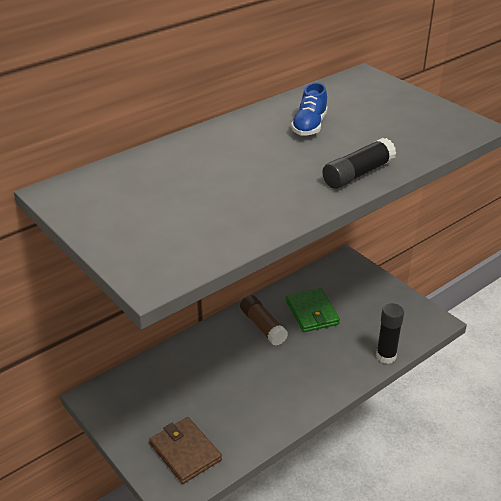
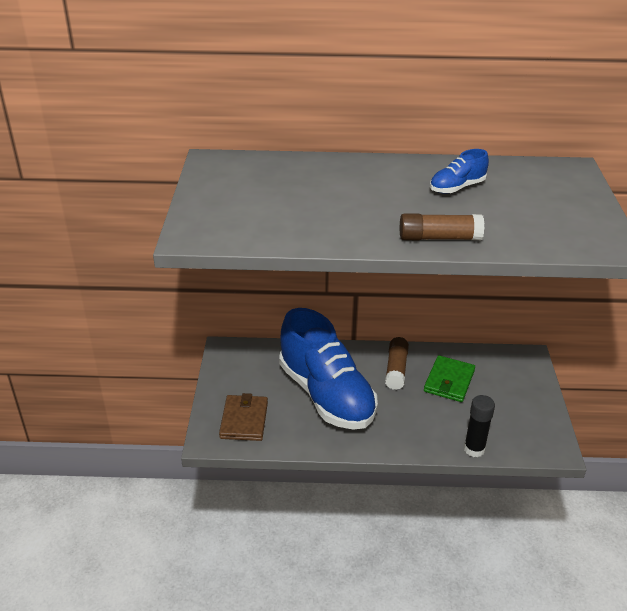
camera: 40 degrees right, 0 degrees up
black glue stick [322,138,396,189] -> brown glue stick [400,214,484,240]
none -> blue shoe [279,308,378,430]

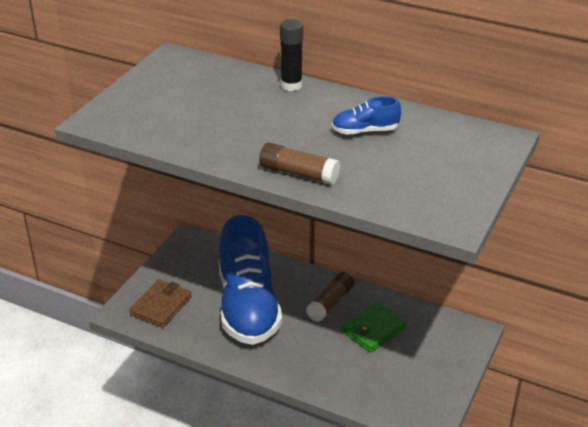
camera: 25 degrees right, 0 degrees up
black glue stick [464,395,495,457] -> black glue stick moved to [280,19,303,91]

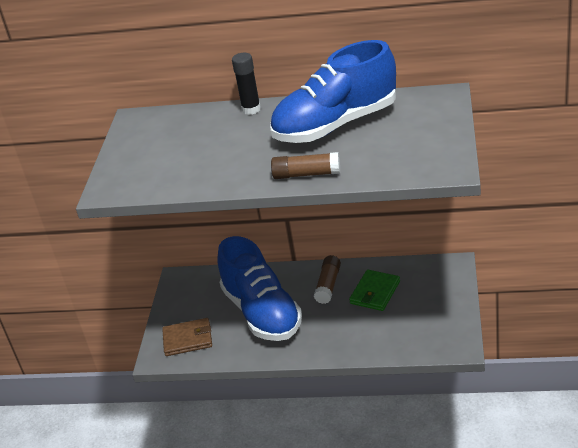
camera: 15 degrees left, 0 degrees up
brown wallet [129,279,192,328] -> brown wallet turned 75 degrees clockwise [162,318,212,356]
blue shoe [332,96,401,135] -> blue shoe [270,40,396,143], size x2.40

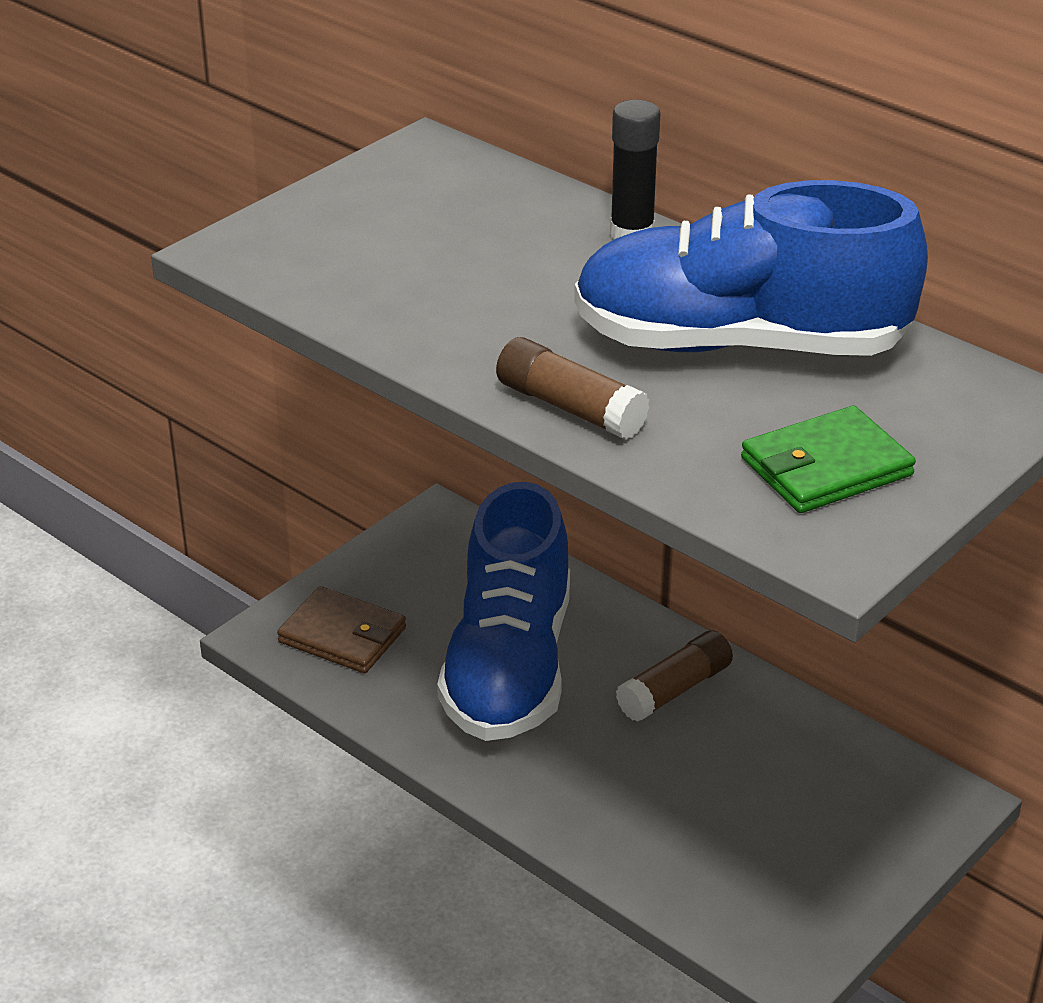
camera: 30 degrees right, 0 degrees up
green wallet [349,270,400,311] -> green wallet moved to [741,406,916,513]

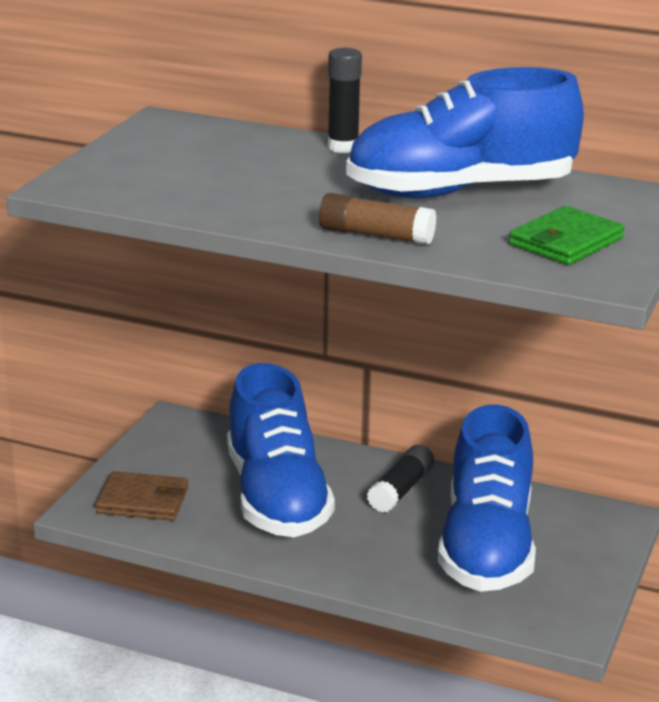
camera: 20 degrees left, 10 degrees down
brown glue stick [616,630,733,722] -> black glue stick [367,445,435,513]
none -> blue shoe [438,404,536,592]

